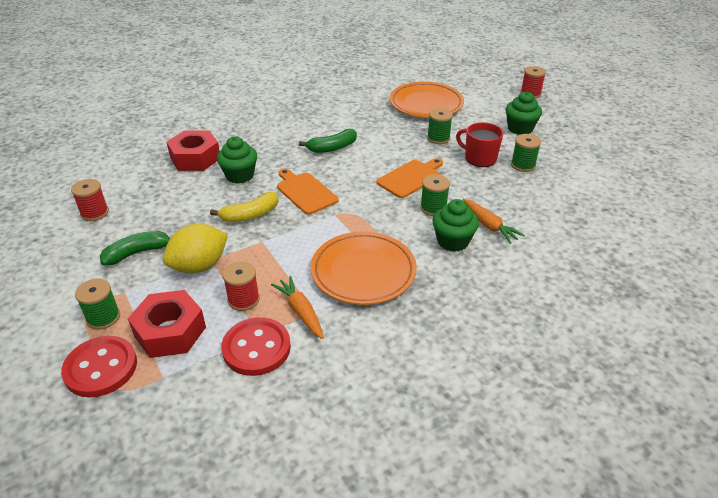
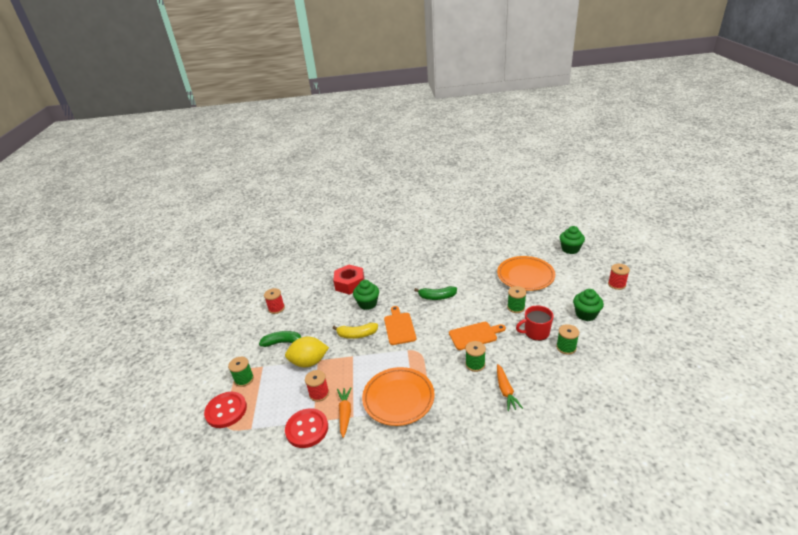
camera: 30 degrees right, 5 degrees down
red nut [128,290,206,358] -> none
green cupcake [433,199,479,252] -> green cupcake moved to [560,226,585,254]
red mug [456,122,504,167] -> red mug turned 75 degrees counterclockwise [516,305,554,341]

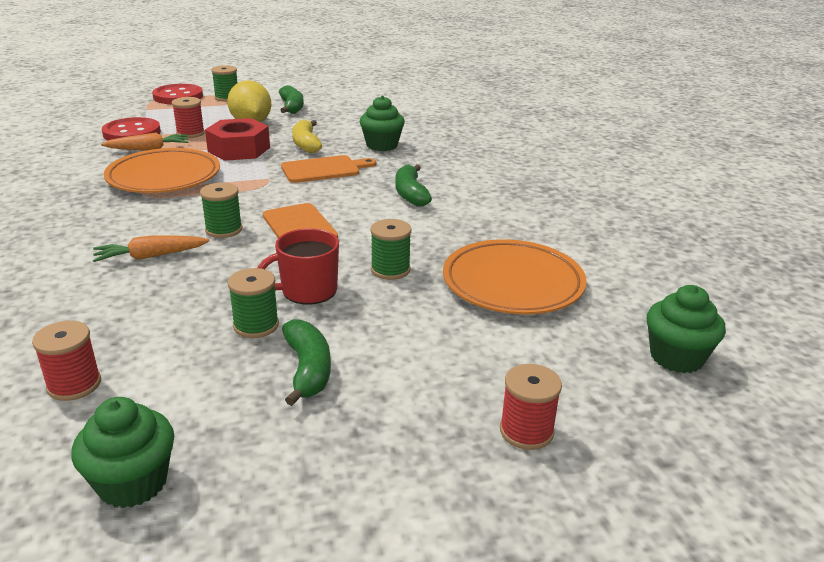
camera: 75 degrees right, 5 degrees down
red spool [264,288,285,314] -> red spool moved to [32,321,101,401]
red nut [333,265,364,295] -> red nut moved to [205,118,270,161]
red mug [516,305,554,341] -> red mug turned 90 degrees counterclockwise [257,228,339,305]
green cupcake [573,289,604,321] -> green cupcake moved to [72,397,174,508]
none -> green banana [282,319,331,406]

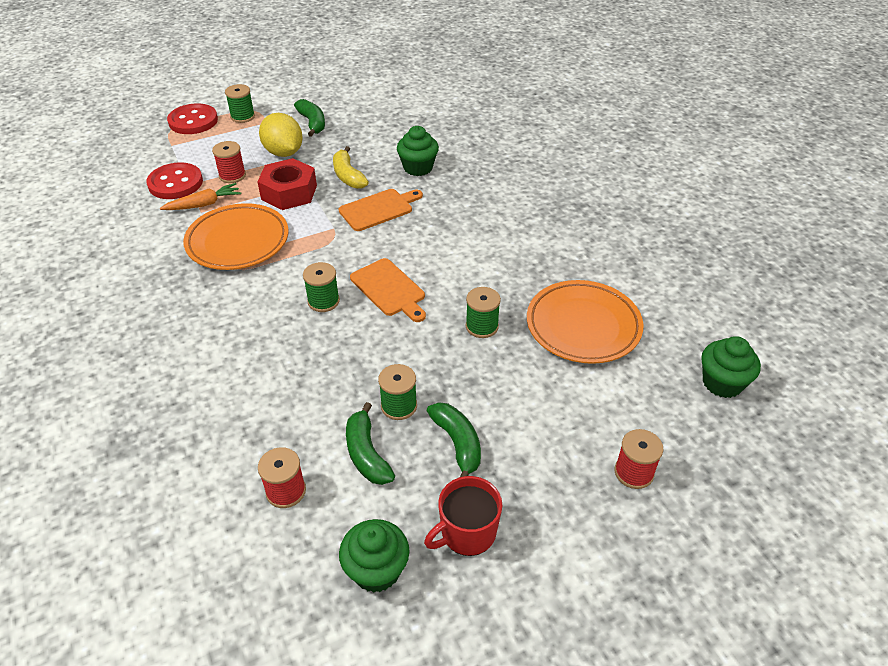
camera: 10 degrees left, 15 degrees up
orange carrot [93,235,210,262] -> none
red mug [257,228,339,305] -> red mug moved to [424,476,502,556]
green banana [395,165,432,207] -> green banana moved to [346,402,395,485]

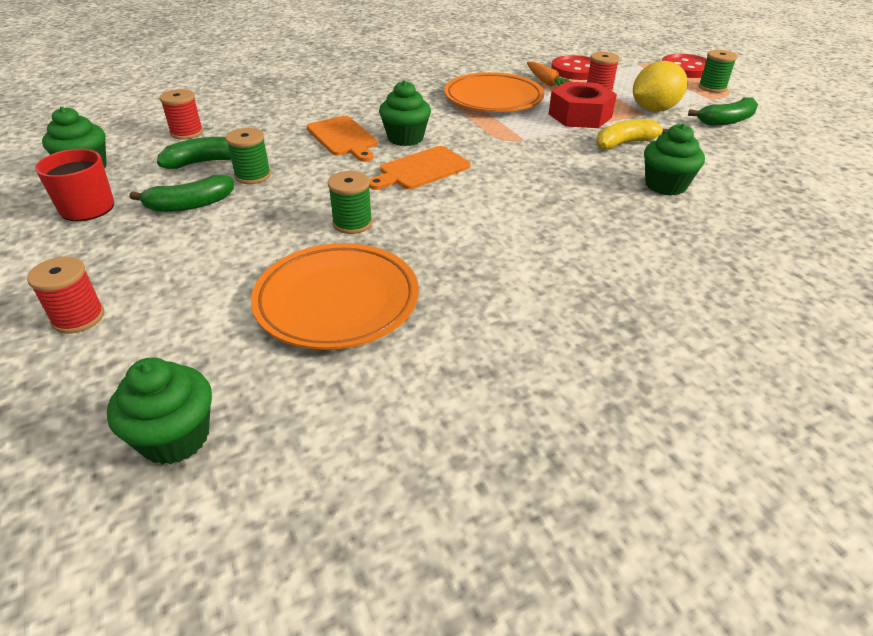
camera: 90 degrees right, 5 degrees down
green spool [303,262,340,312] -> green cupcake [379,80,431,146]
orange cutting board [339,189,423,231] -> orange cutting board moved to [307,116,378,162]

